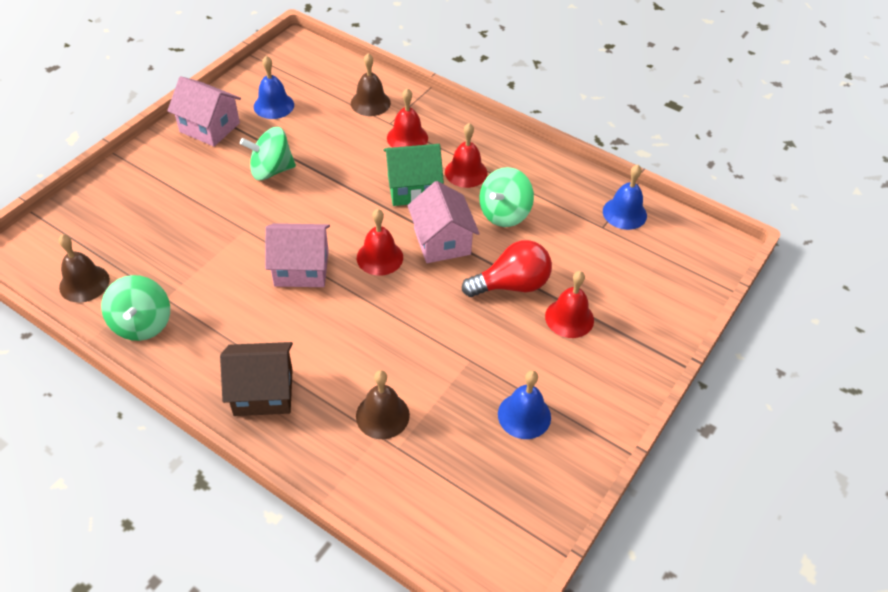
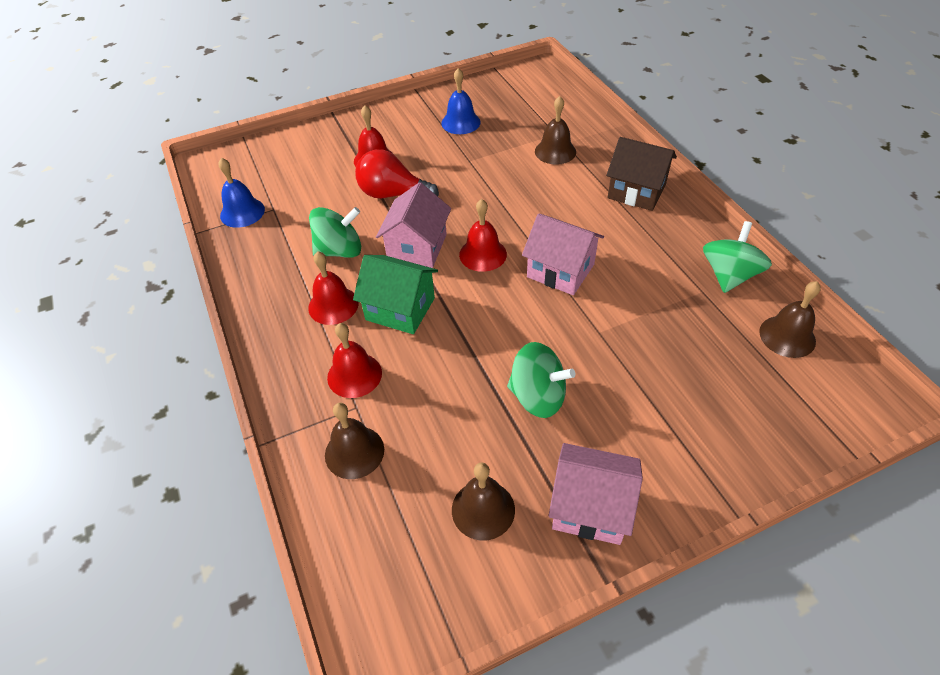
camera: 145 degrees left, 0 degrees up
pink house [167,76,241,147] -> pink house turned 45 degrees counterclockwise [549,443,643,545]
blue bell [254,56,294,119] -> brown bell [452,462,515,541]

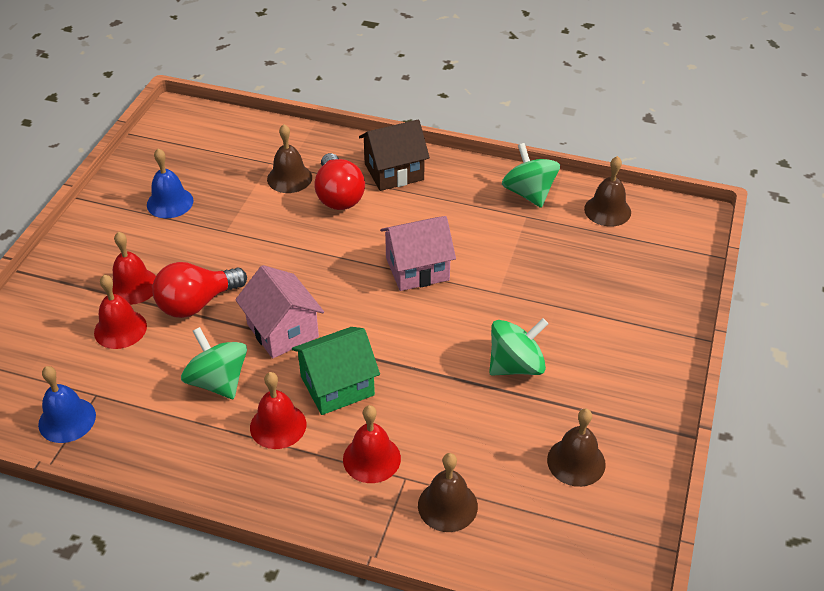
camera: 50 degrees left, 5 degrees down
green spinning top [309,207,361,258] -> green spinning top turned 60 degrees counterclockwise [181,327,247,399]
red bell [459,199,507,272] -> red bell moved to [94,275,147,349]
pink house [549,443,643,545] -> none
none -> red light bulb [314,153,365,210]

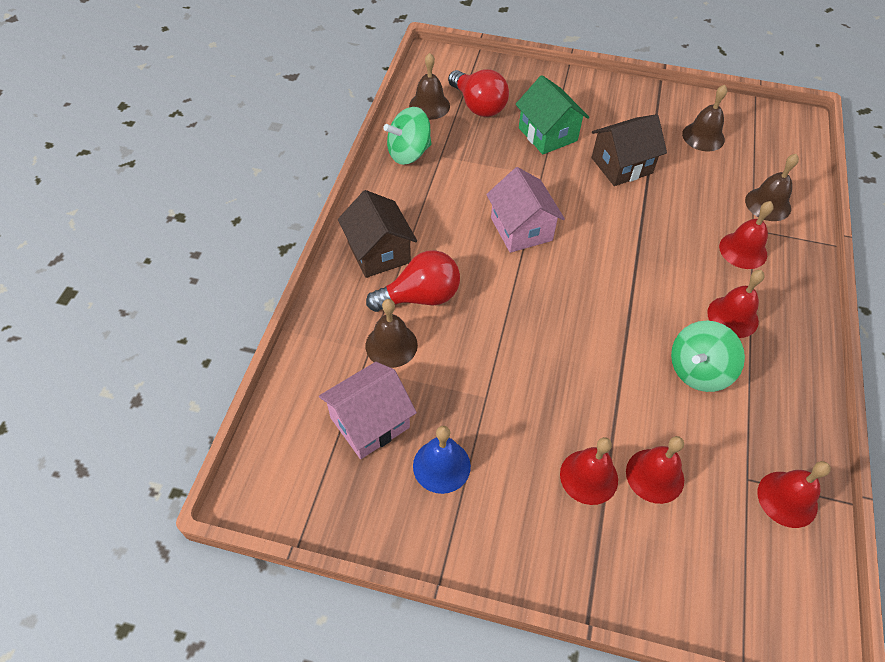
camera: 95 degrees left, 10 degrees up
blue bell [38,366,96,443] -> red bell [758,461,831,528]
red light bulb [153,262,247,318] -> red light bulb moved to [448,69,509,117]
pink house [235,265,324,359] -> pink house moved to [319,362,417,459]
green house [292,327,380,415] -> green house moved to [515,75,589,154]
green spinning top [489,318,548,376] -> brown house [592,114,667,186]

